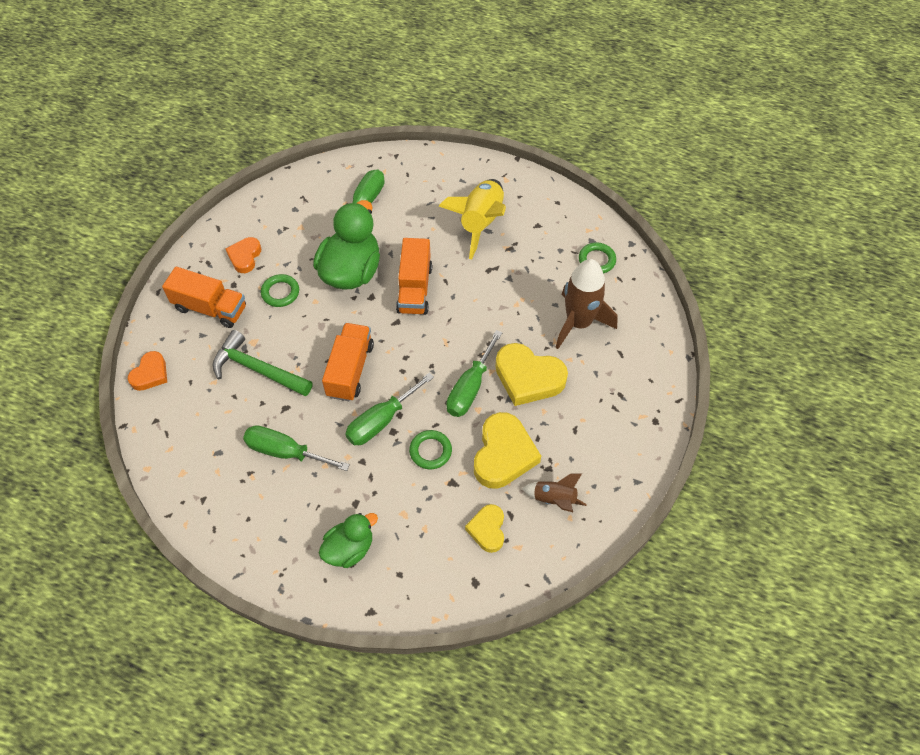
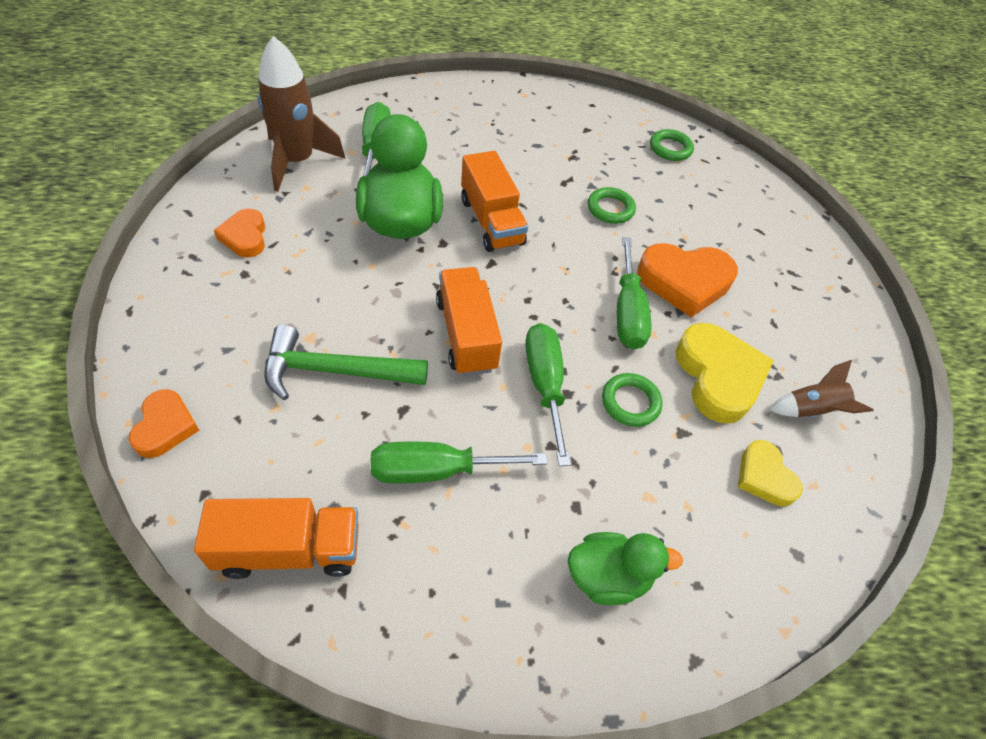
camera: 30 degrees left, 5 degrees down
orange truck [162,267,246,328] -> orange truck moved to [194,498,359,579]
green ring [261,274,299,307] -> green ring moved to [588,187,636,224]
green duck [319,513,378,568] -> green duck turned 60 degrees clockwise [568,532,683,605]
green screwdriver [345,372,434,445] -> green screwdriver turned 150 degrees clockwise [525,323,571,466]
yellow rocket [439,179,506,259] -> none
yellow heart [495,343,568,406] -> orange heart [637,243,738,317]
brown rocket [555,259,618,349] -> brown rocket moved to [258,36,346,192]

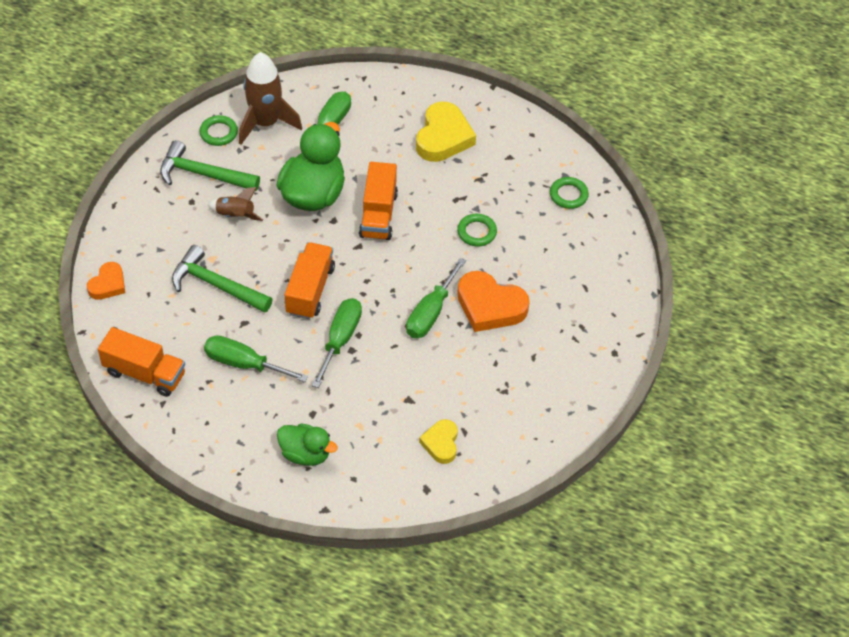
camera: 30 degrees right, 0 degrees up
orange heart [214,209,265,258] -> green hammer [160,140,260,191]
green ring [602,373,663,427] -> green ring moved to [199,115,238,146]
yellow heart [675,323,774,423] -> yellow heart moved to [416,101,476,162]
brown rocket [769,360,874,417] -> brown rocket moved to [208,187,263,221]

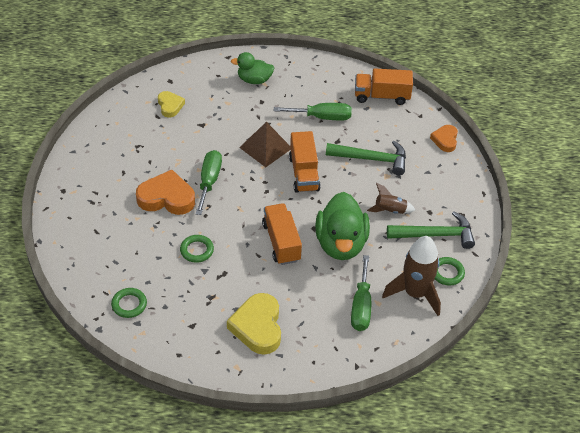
camera: 160 degrees right, 5 degrees down
green screwdriver [312,298,362,388] -> brown pyramid [239,122,290,167]

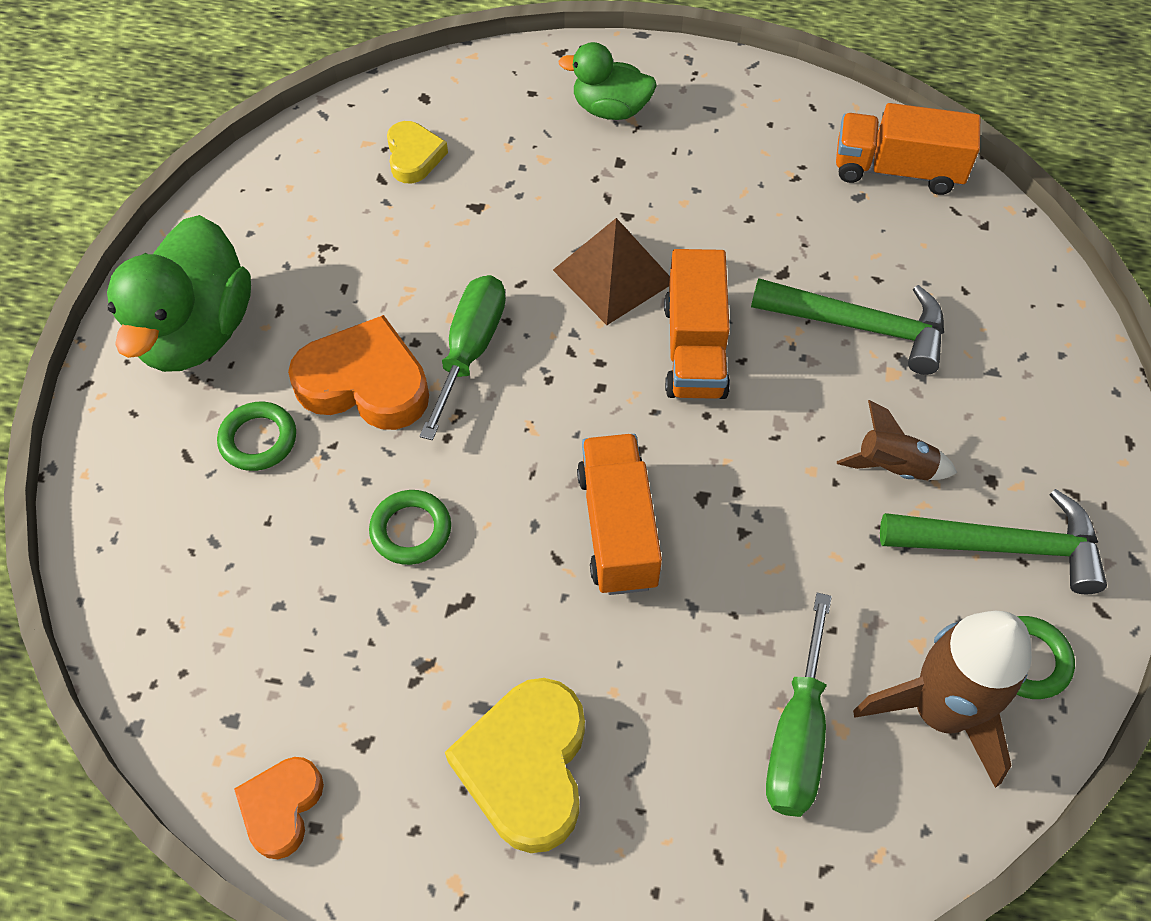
camera: 10 degrees right, 10 degrees up
green ring [111,288,147,318] -> green ring moved to [217,402,296,471]
green screwdriver [274,103,352,120] -> none
green duck [315,192,370,260] -> green duck moved to [107,215,251,372]
orange heart [430,125,458,152] -> orange heart moved to [234,757,324,859]

